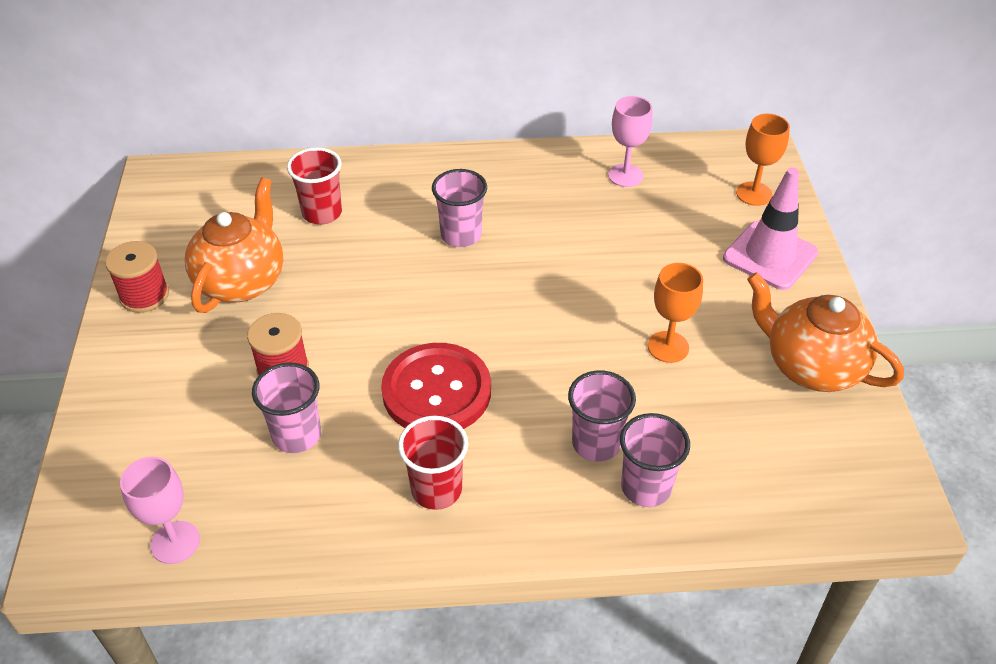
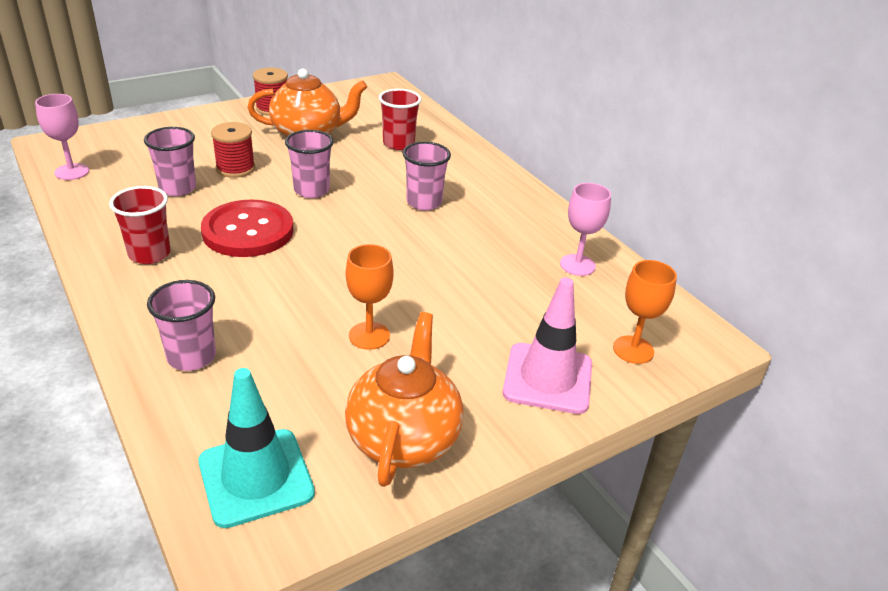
camera: 60 degrees right, 10 degrees down
pink cup [568,371,636,462] -> pink cup moved to [285,130,334,198]
none -> turquoise traffic cone [198,368,315,528]

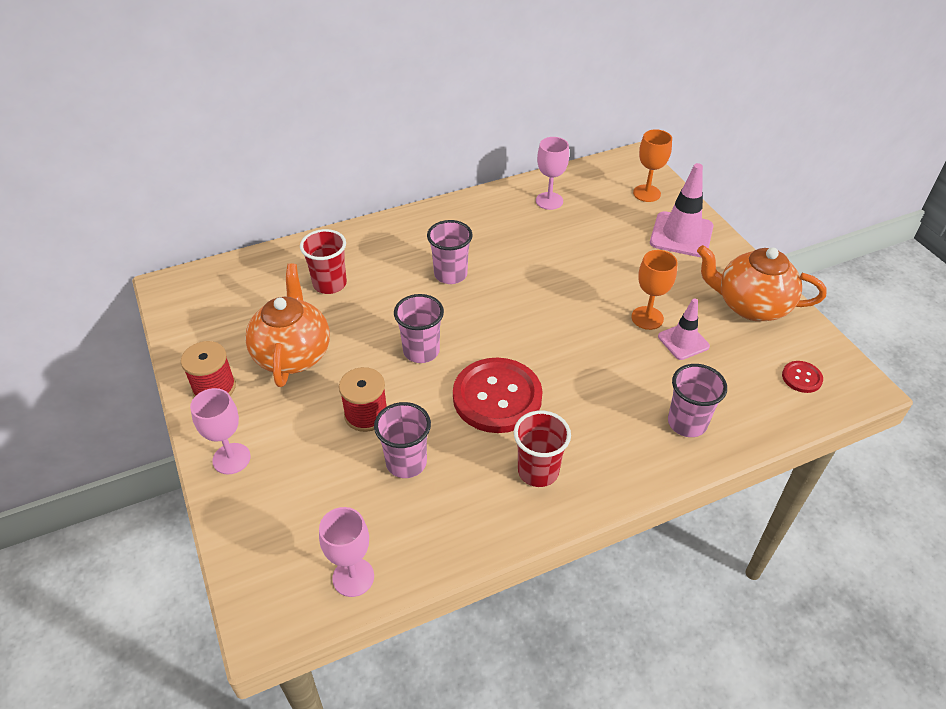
camera: 80 degrees left, 10 degrees up
turquoise traffic cone [198,368,315,528] -> red button [782,361,823,393]
none -> pink goblet [190,388,251,474]
none -> pink traffic cone [658,298,710,360]

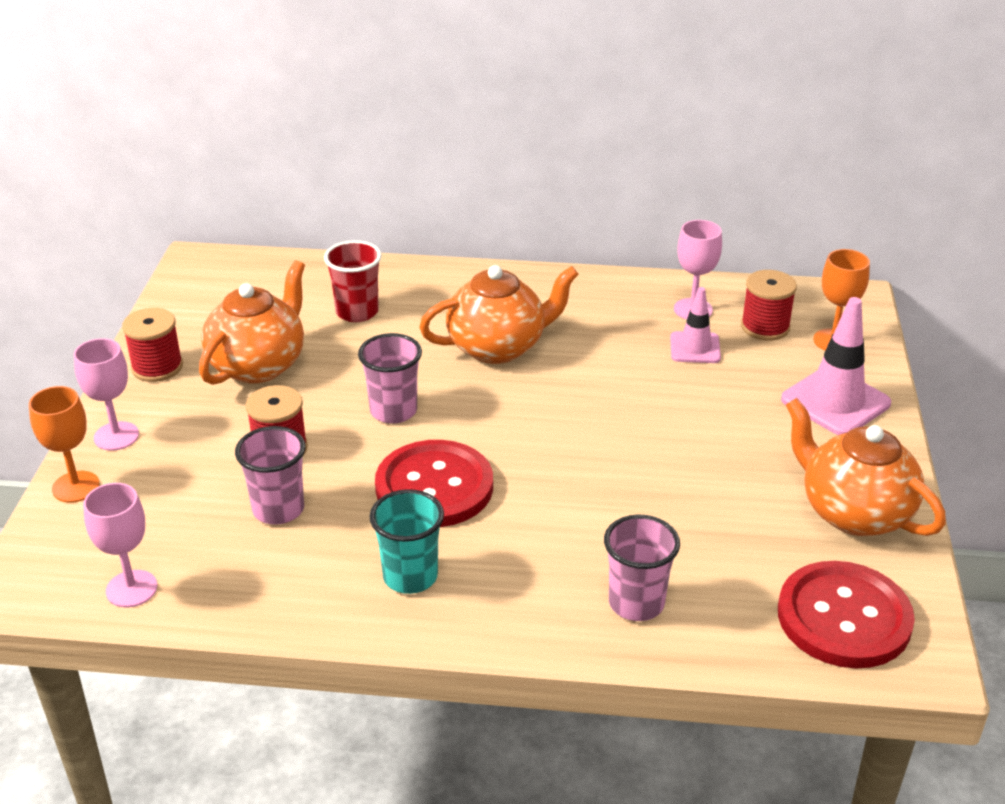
camera: 30 degrees right, 10 degrees down
pink cup [427,220,473,284] -> orange teapot [419,265,579,364]
red cup [514,411,571,487] -> turquoise cup [370,489,444,594]
orange goblet [631,250,678,330] -> orange goblet moved to [29,386,100,503]
pink traffic cone [658,298,710,360] -> pink traffic cone moved to [670,287,721,363]
red button [782,361,823,393] -> red button [778,561,915,668], size x2.26
none -> red spool [741,270,797,341]

